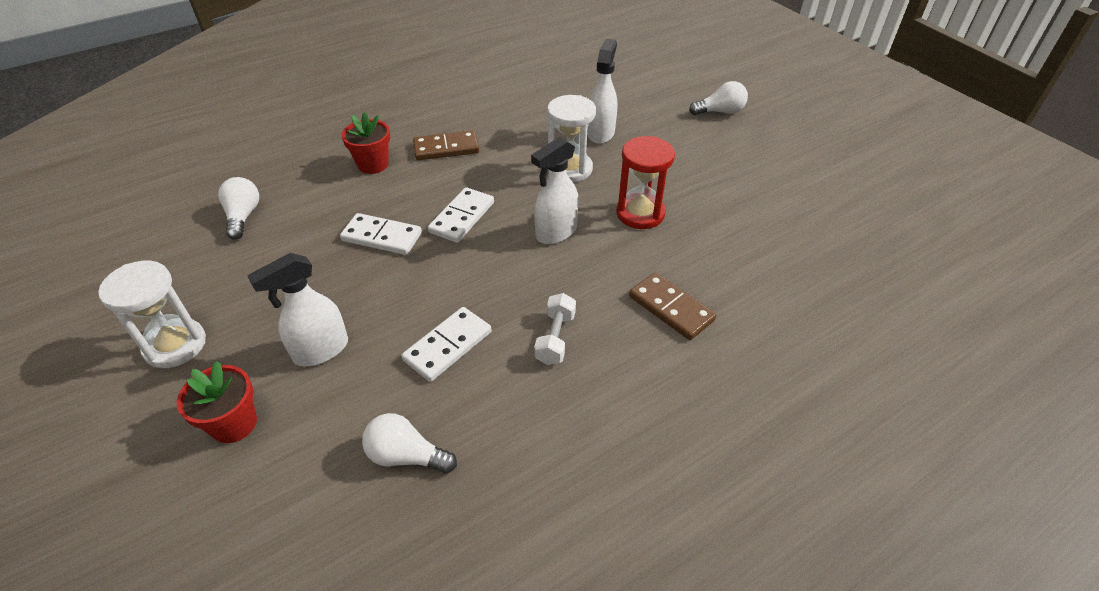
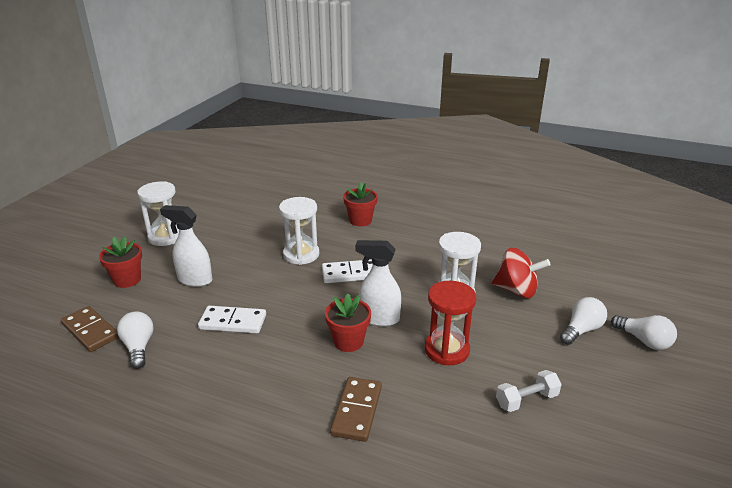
camera: 55 degrees right, 15 degrees down
white light bulb [218,177,259,240] -> white light bulb moved to [560,297,607,345]
white domino [340,213,422,255] -> white hourglass [279,197,319,265]
brown domino [413,130,479,160] -> brown domino moved to [61,306,119,352]
white dumbbell [534,293,576,365] -> white dumbbell moved to [496,370,562,412]
white spray bottle [588,39,617,144] -> red spinning top [492,248,551,298]
none -> red flower pot [325,293,371,352]

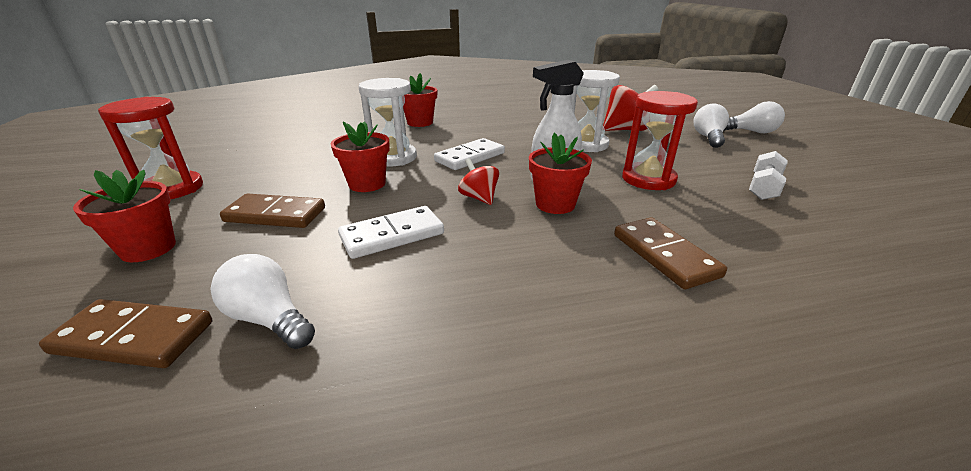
camera: 35 degrees left, 0 degrees up
white hourglass [137,181,179,246] -> red hourglass [98,97,203,199]
white spray bottle [160,205,212,287] -> brown domino [220,193,325,228]
none -> red flower pot [331,121,390,192]
none -> red spinning top [458,158,499,205]

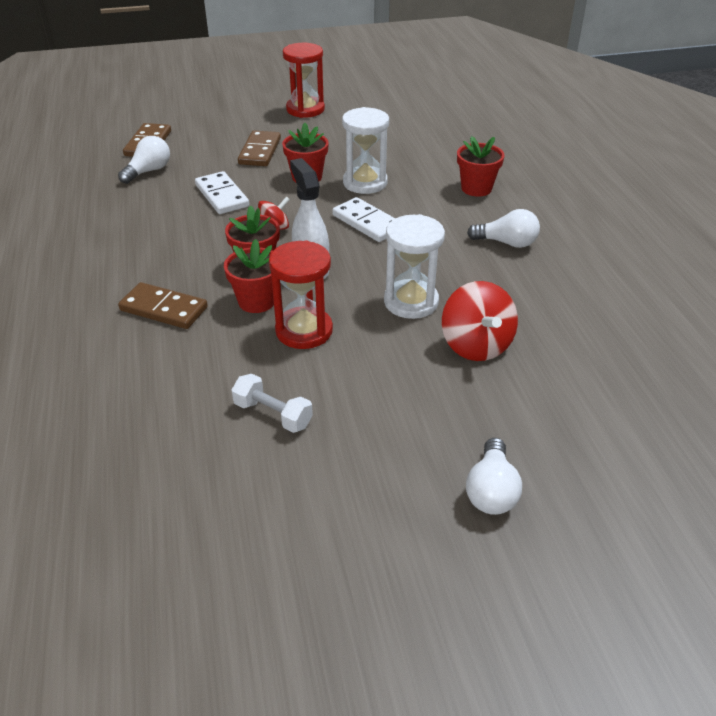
camera: 90 degrees right, 10 degrees up
red flower pot [73,170,176,262] -> red flower pot moved to [224,239,274,313]
brown domino [614,217,727,289] -> brown domino turned 45 degrees clockwise [118,282,208,329]
white light bulb [693,104,729,148] -> white light bulb moved to [467,209,540,248]

